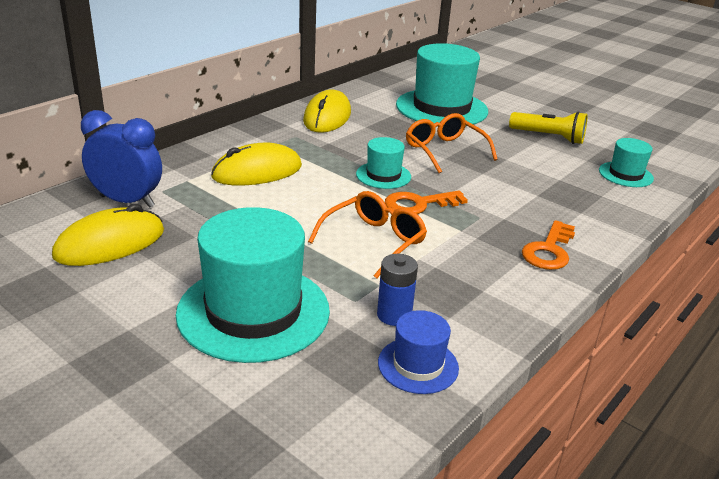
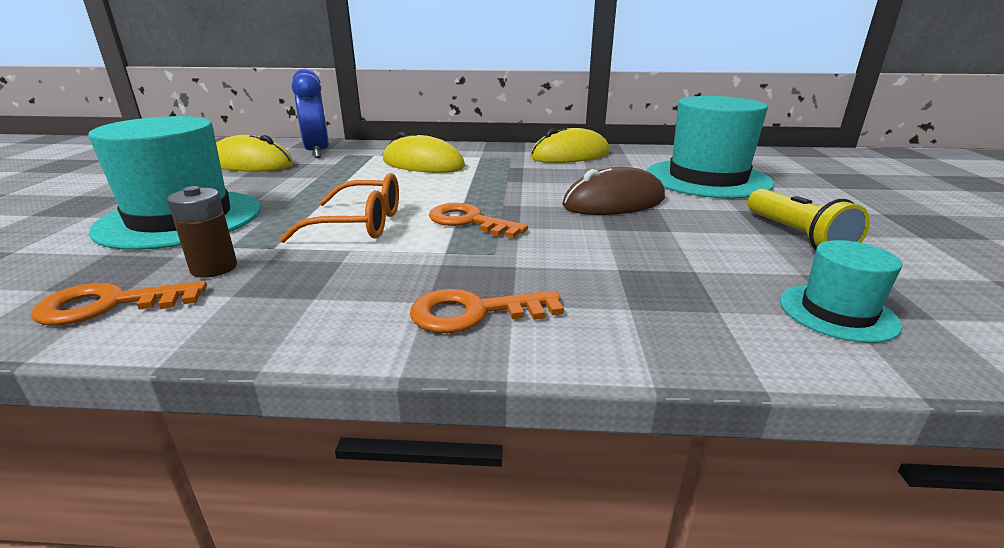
camera: 55 degrees right, 5 degrees down
turquoise hat [356,137,411,189] -> none
blue battery [377,254,418,326] -> brown battery [167,186,237,278]
blue hat [378,310,459,394] -> orange key [31,281,207,325]
orange glasses [406,113,498,173] -> brown mouse [562,167,665,215]

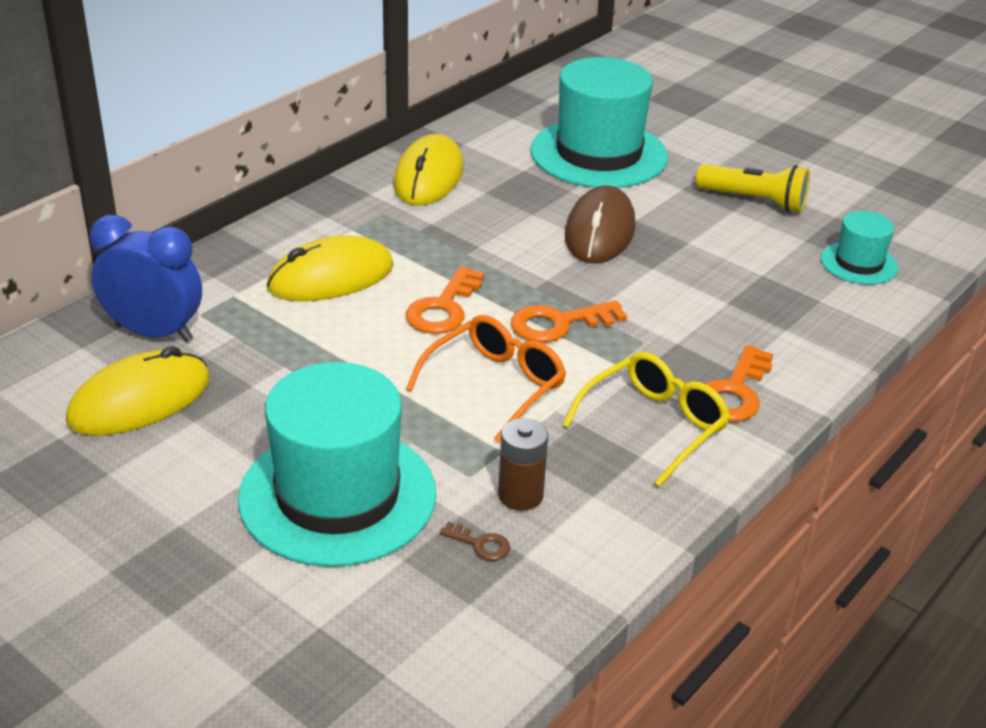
camera: 55 degrees left, 10 degrees up
orange key [31,281,207,325] -> orange key moved to [406,266,484,334]
none -> brown key [440,521,510,561]
none -> yellow glasses [563,352,730,487]

